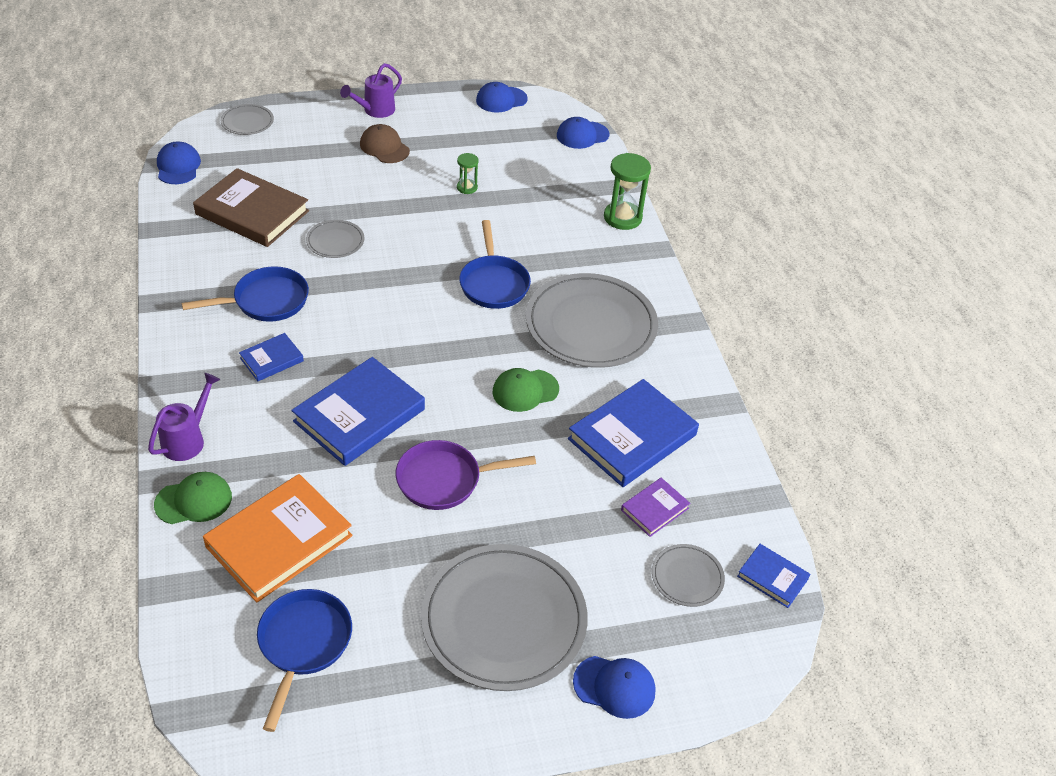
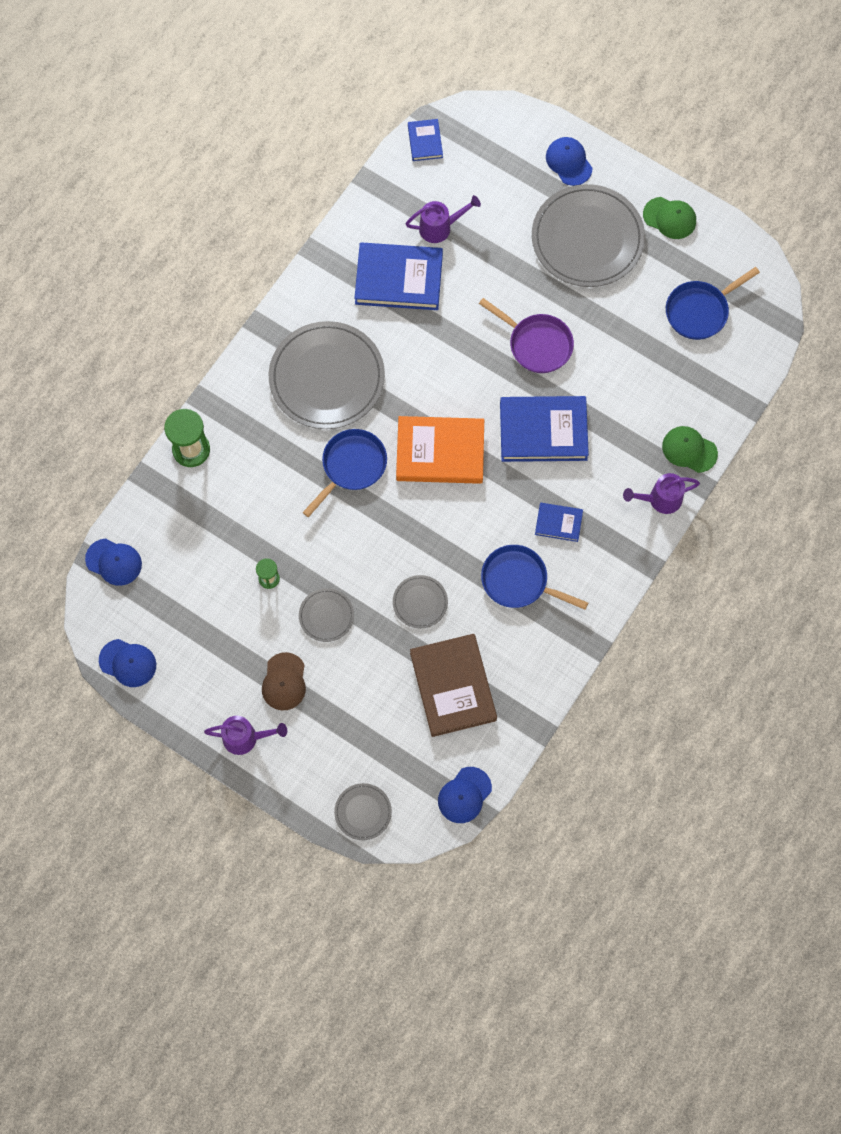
camera: 130 degrees left, 25 degrees up
orange book [203,474,353,603] -> orange book moved to [396,416,484,484]
green cap [492,368,559,412] -> green cap moved to [643,197,696,239]
purple book [621,478,690,537] -> purple watering can [406,195,481,243]
grey plate [652,544,725,607] -> grey plate moved to [299,588,354,642]

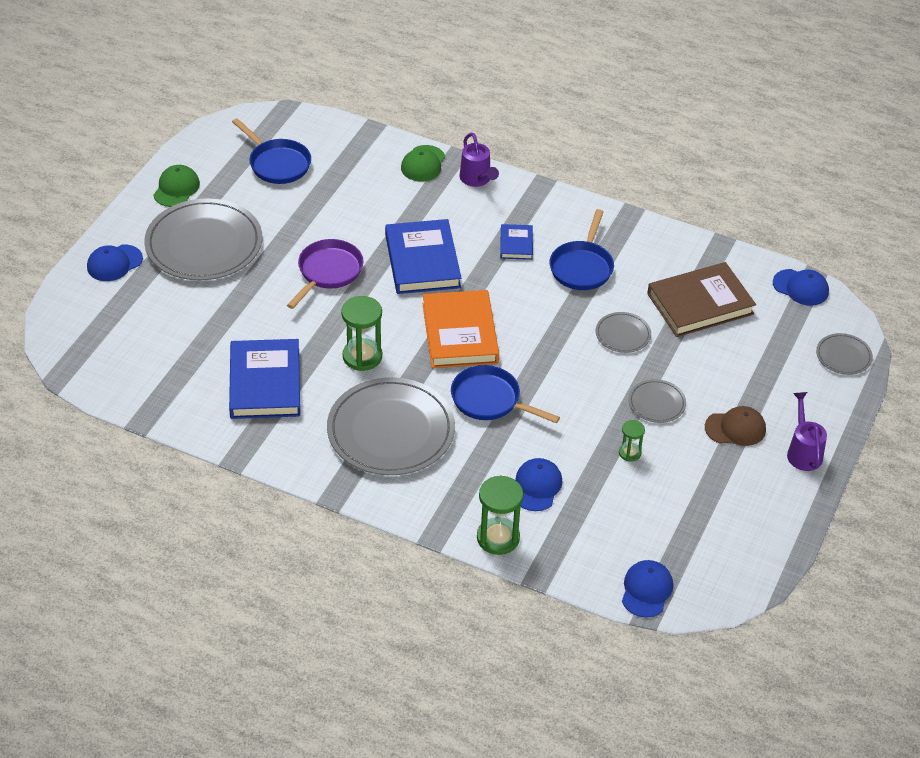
camera: 100 degrees left, 25 degrees down
blue cap [99,639,156,687] -> blue cap moved to [515,458,562,511]
purple watering can [406,195,481,243] -> none
blue book [408,119,443,161] -> none
none -> green hourglass [341,296,382,371]

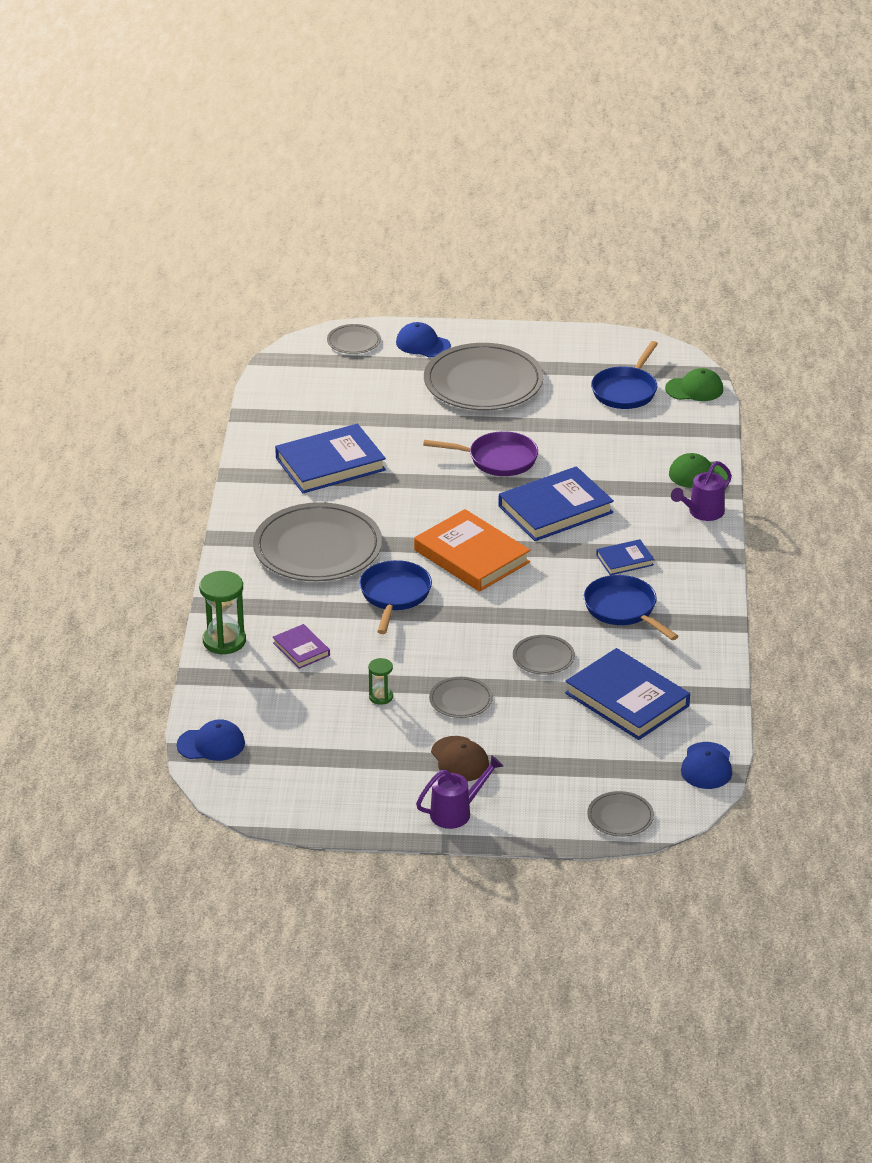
camera: 70 degrees right, 10 degrees down
green cap [153,165,200,207] -> green cap moved to [665,368,723,401]
green hourglass [341,296,382,371] -> none
orange book [423,290,499,368] -> orange book turned 75 degrees clockwise [414,509,530,592]
blue cap [515,458,562,511] -> purple book [273,624,330,669]
blue pan [549,209,614,290] -> blue pan turned 60 degrees clockwise [584,575,678,640]
brown book [647,262,756,337] -> blue book [565,648,690,740]
none -> grey plate [327,324,381,354]

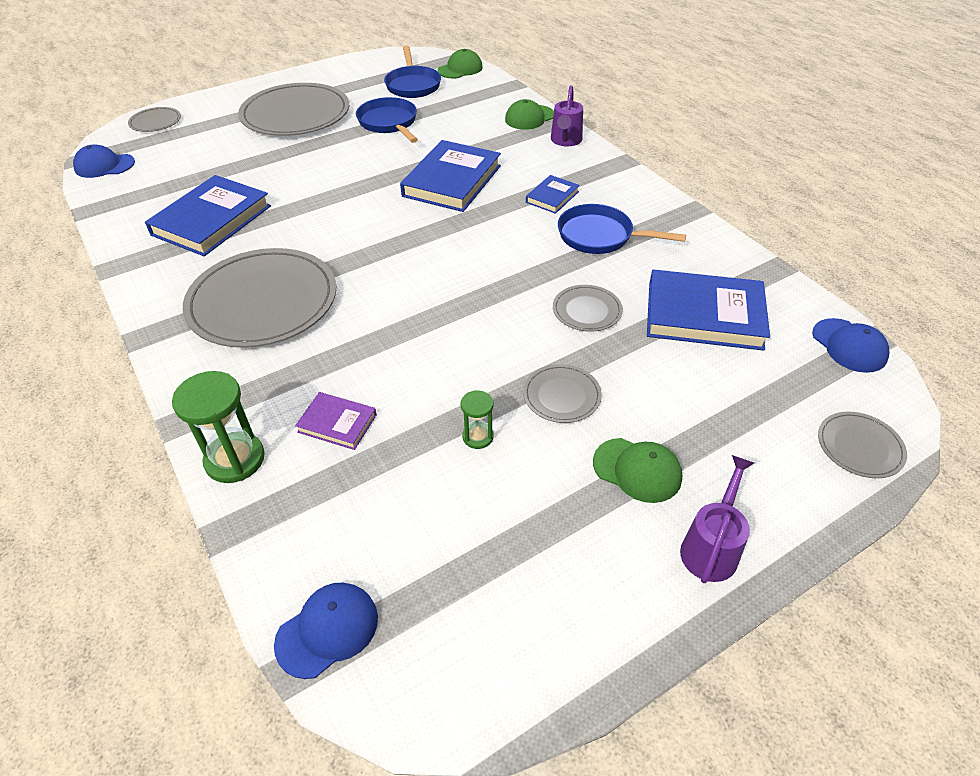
camera: 35 degrees left, 10 degrees up
blue pan [359,560,432,634] -> blue pan moved to [356,97,418,143]
blue cap [396,322,451,358] -> blue cap moved to [73,144,135,178]
orange book [414,509,530,592] -> none
purple pan [423,431,538,476] -> none
brown cap [431,736,489,781] -> green cap [593,438,682,503]

